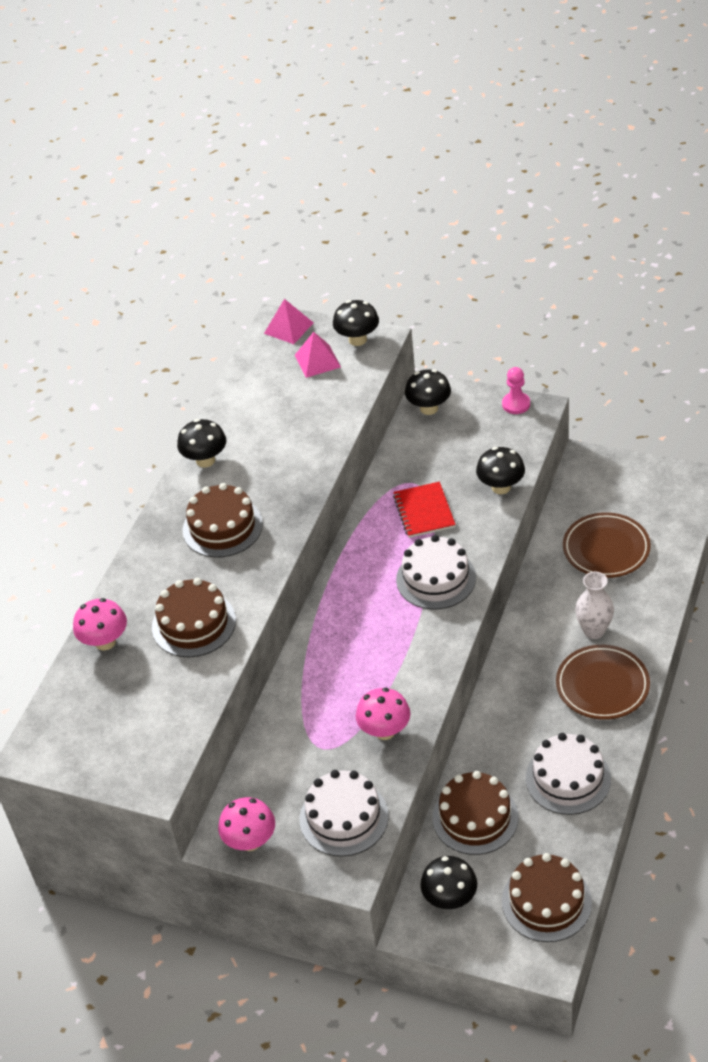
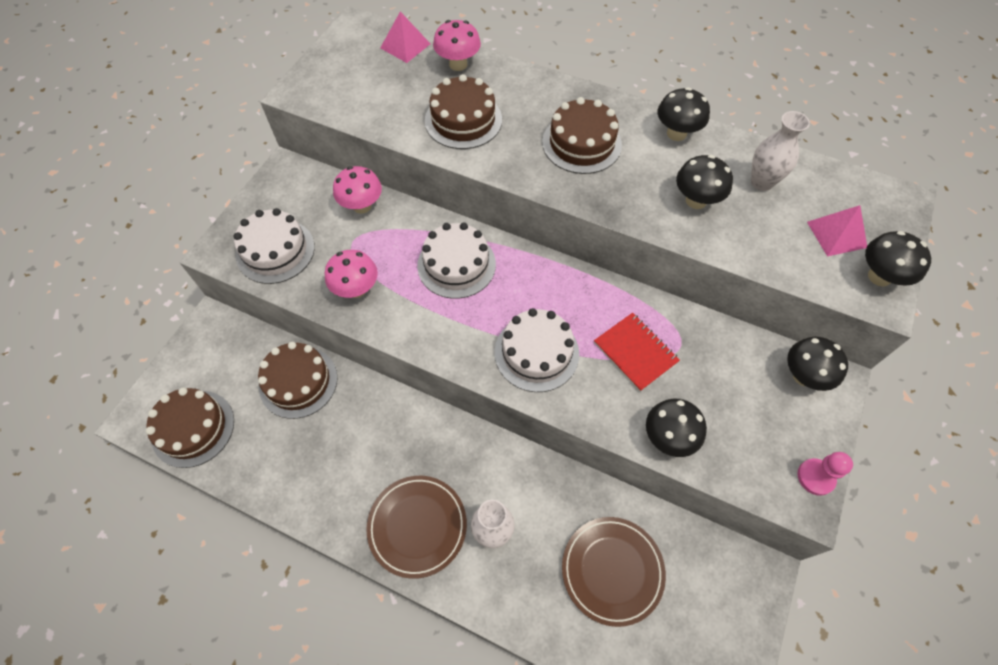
camera: 90 degrees right, 15 degrees up
pink mushroom [218,797,275,851] -> pink mushroom moved to [333,166,382,214]
pink pyramid [264,299,314,344] -> pink pyramid moved to [380,11,430,63]
red notebook [393,482,456,538] -> red notebook turned 60 degrees clockwise [594,313,680,391]
black mushroom [420,856,477,909] -> black mushroom moved to [676,155,733,209]
white cake [526,733,611,815] -> white cake moved to [417,222,496,299]
none -> white vase [751,111,810,191]

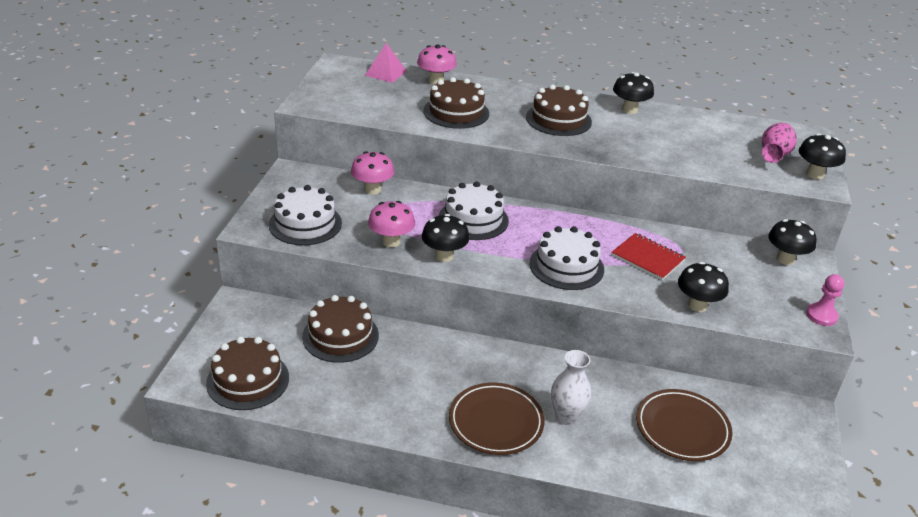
camera: 15 degrees left, 25 degrees down
black mushroom [676,155,733,209] -> black mushroom moved to [422,214,469,262]
white vase [751,111,810,191] -> none
pink pyramid [807,205,867,257] -> pink vase [762,123,797,163]

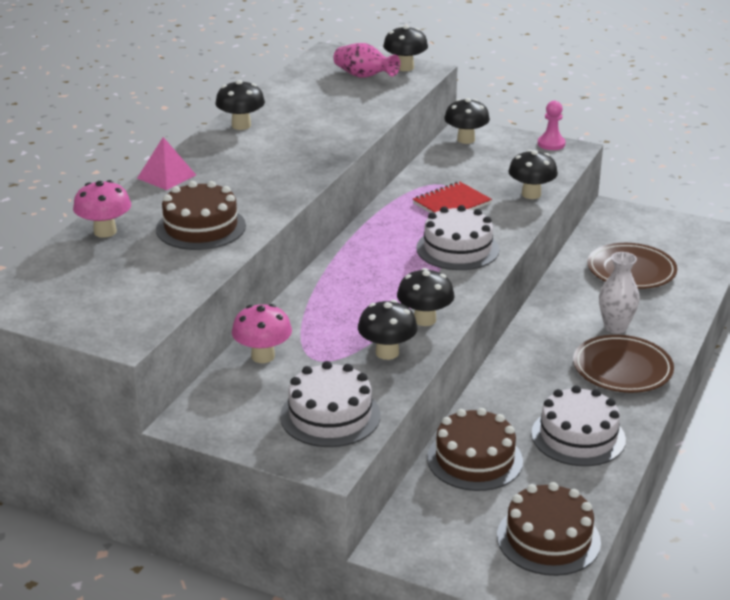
camera: 75 degrees left, 5 degrees down
pink pyramid [365,43,407,83] -> pink pyramid moved to [137,137,196,190]
pink mushroom [368,201,415,247] -> black mushroom [358,300,418,360]
white cake [439,181,509,240] -> white cake moved to [531,385,626,466]
brown cake [526,85,592,136] -> none

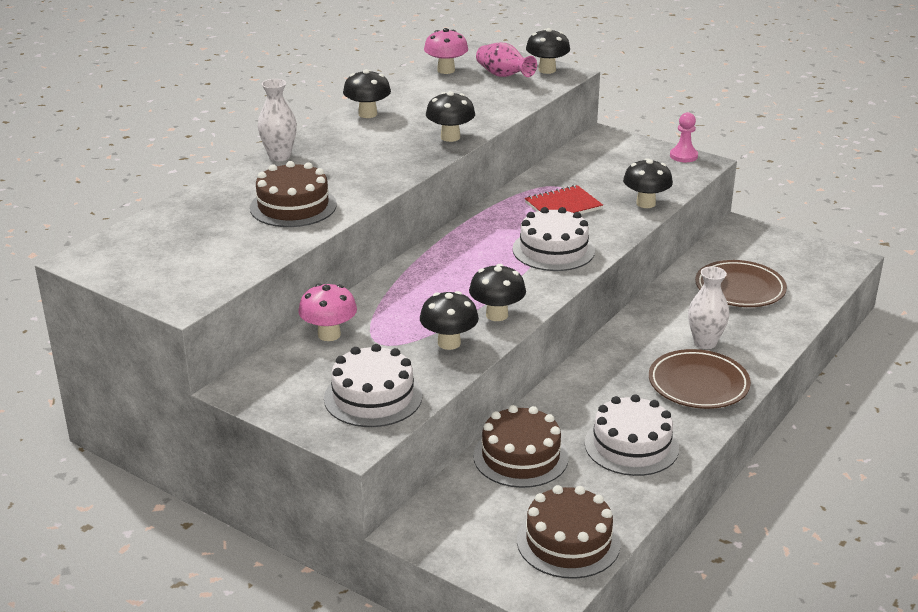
camera: 10 degrees right, 0 degrees up
pink mushroom [73,180,131,238] -> pink mushroom moved to [424,28,468,74]
pink pyramid [137,137,196,190] -> white vase [258,79,297,161]
black mushroom [444,98,490,144] -> black mushroom moved to [426,91,475,142]

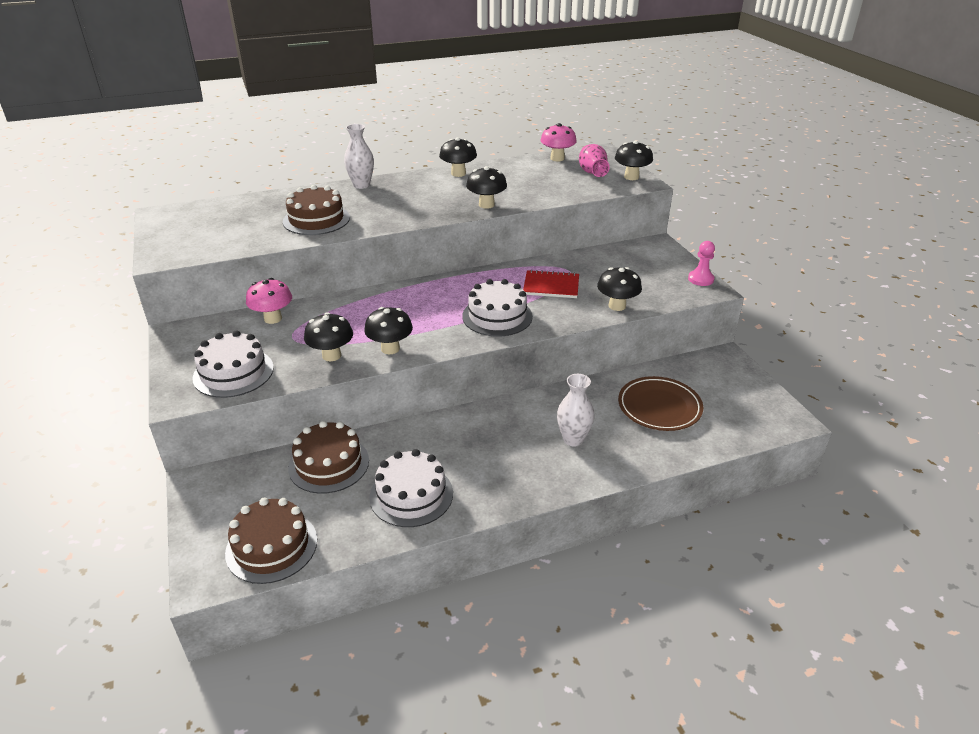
camera: 35 degrees right, 5 degrees up
brown plate [649,349,751,409] -> none

